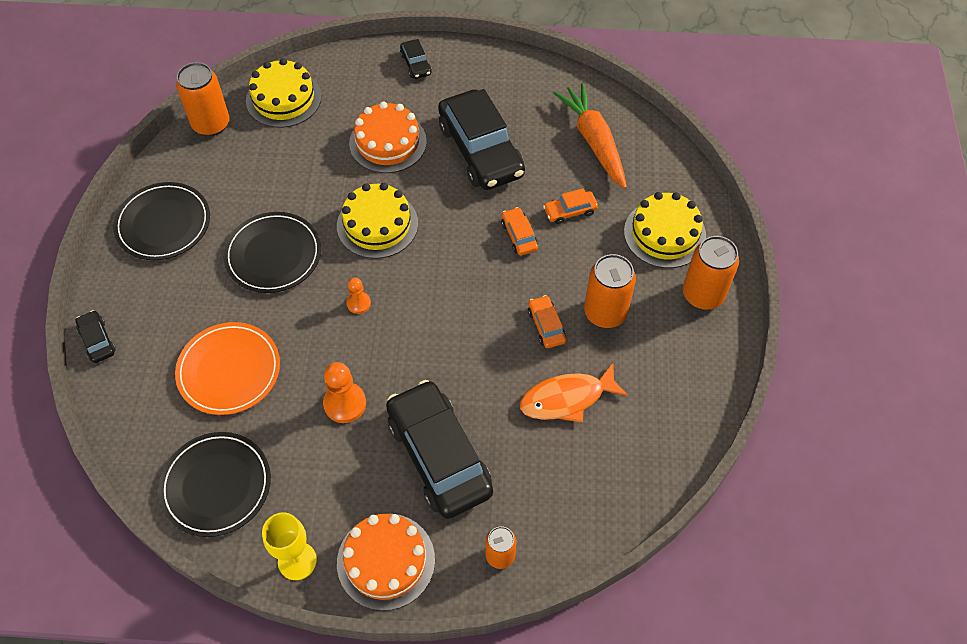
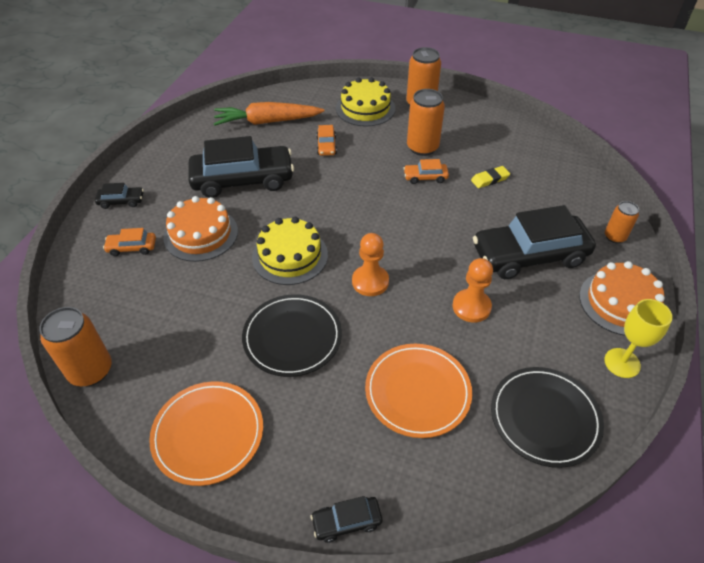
camera: 75 degrees left, 10 degrees down
black plate [113,182,210,260] -> orange plate [149,381,263,486]
yellow cake [246,58,322,128] -> none
orange pawn [346,278,371,314] -> orange pawn [352,233,389,296], size x1.67
orange car [501,207,538,255] -> orange car moved to [103,228,156,256]
orange fish [520,363,628,423] -> yellow eraser [471,166,510,188]

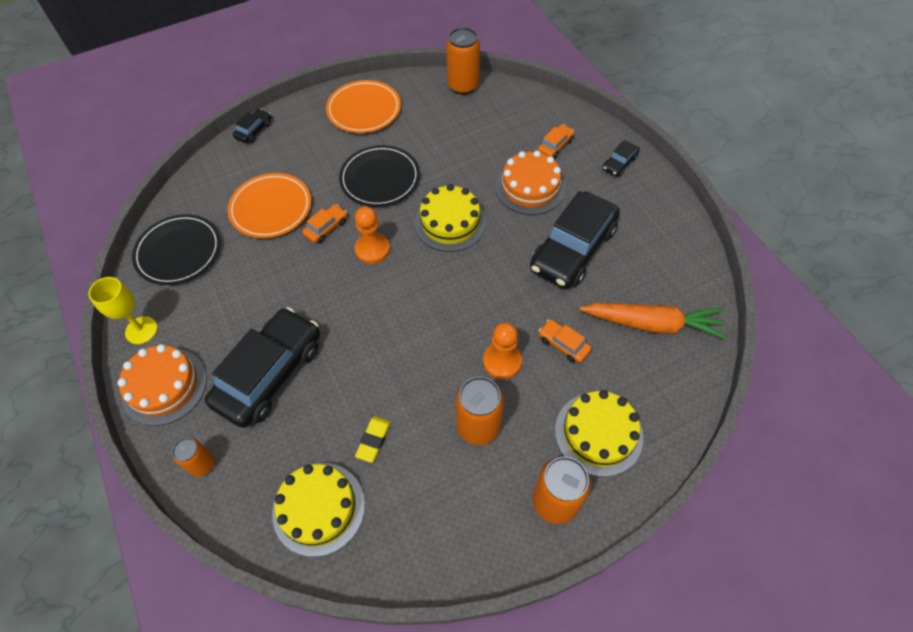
camera: 135 degrees right, 10 degrees up
orange carrot [214,102,324,126] -> orange carrot turned 60 degrees clockwise [579,303,728,340]
orange car [403,159,449,184] -> orange car moved to [302,204,347,243]
orange pawn [453,258,493,323] -> orange pawn moved to [483,322,522,379]
none -> yellow cake [272,463,365,557]

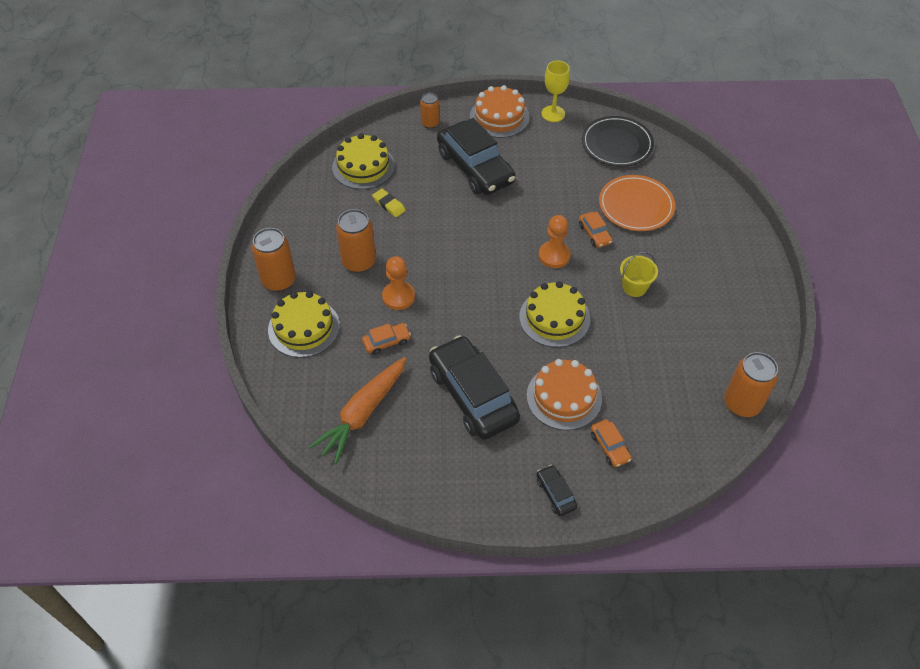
camera: 115 degrees right, 5 degrees down
black car [233,109,271,143] -> none
orange plate [326,80,401,133] -> none
black plate [339,145,420,207] -> yellow bucket [620,252,658,297]

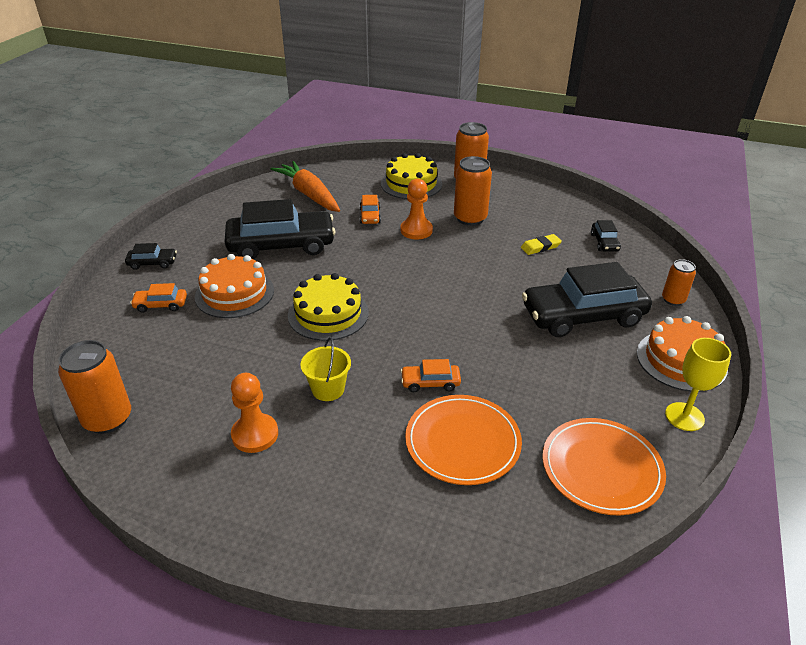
camera: 110 degrees right, 15 degrees down
yellow cake [332,133,395,190] -> black car [591,220,621,252]
orange pawn [539,215,571,268] -> orange pawn moved to [231,373,278,453]
black plate [582,116,654,167] -> orange plate [542,418,666,516]

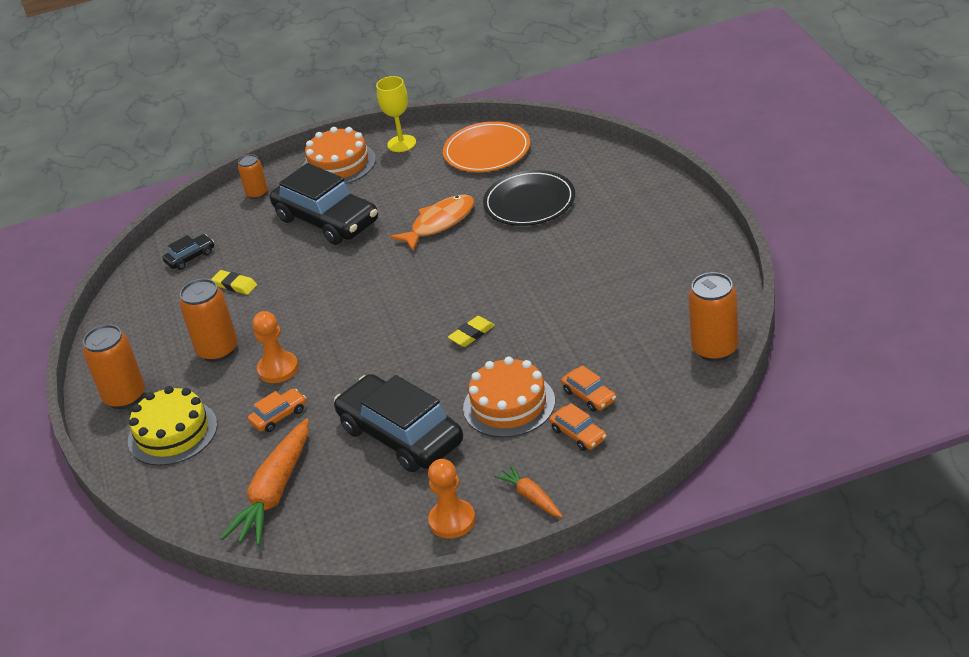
camera: 120 degrees left, 0 degrees up
black car [125,243,177,270] -> orange carrot [494,464,563,518]
orange pawn [231,373,278,453] -> orange pawn moved to [428,459,476,539]
yellow cake [288,273,369,341] -> yellow eraser [448,316,495,347]
yellow bucket [300,337,351,401] -> none
orange car [401,359,461,392] -> orange car moved to [561,365,616,412]
orange plate [405,395,522,485] -> black plate [483,170,575,226]
none -> orange fish [390,195,474,251]

